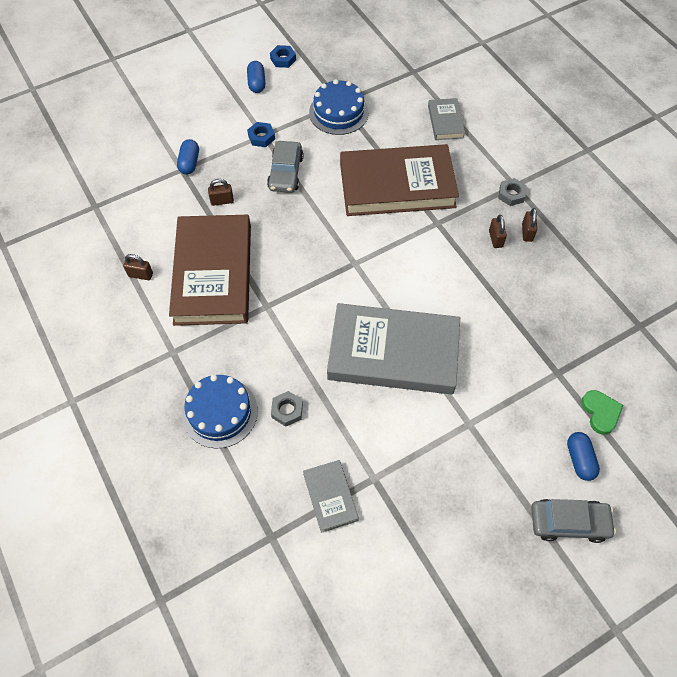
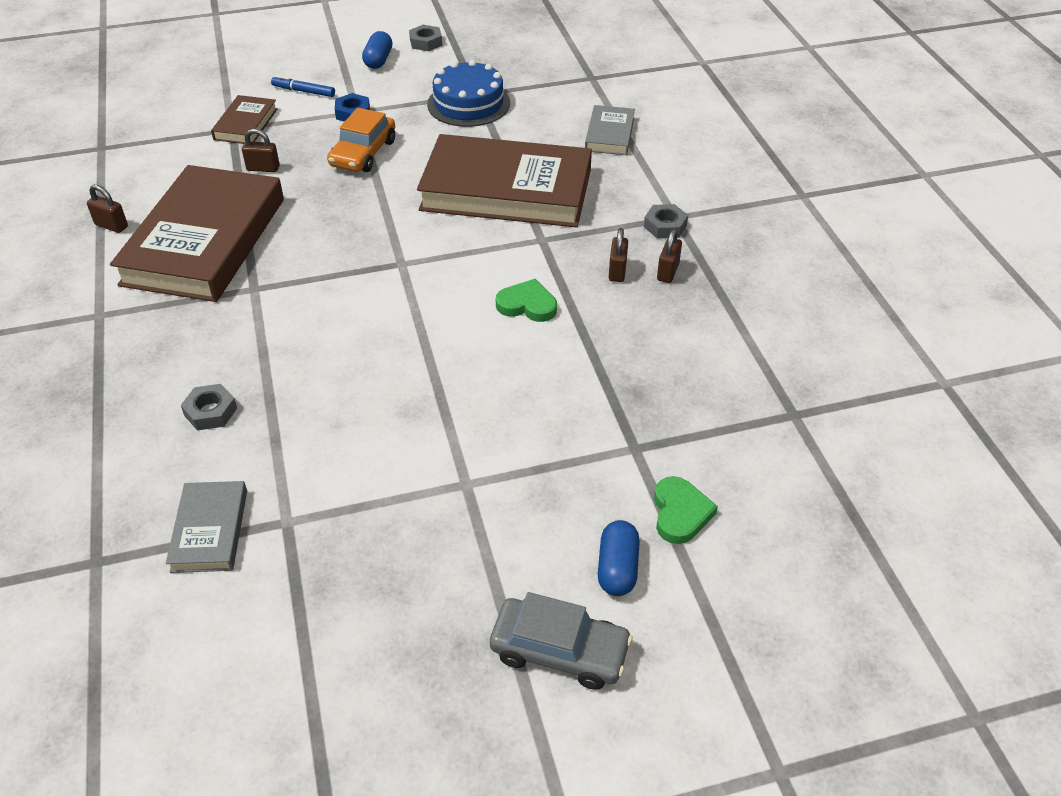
camera: 15 degrees right, 15 degrees down
blue capsule [177,139,199,174] -> brown book [211,95,277,144]
blue cake [182,375,258,449] -> none
grey car [267,141,304,193] -> orange car [327,108,395,172]
blue nut [270,45,296,68] -> grey nut [409,25,442,51]
grey book [327,303,460,395] -> none
none -> blue marker [271,75,335,97]
none -> green heart [496,279,557,322]

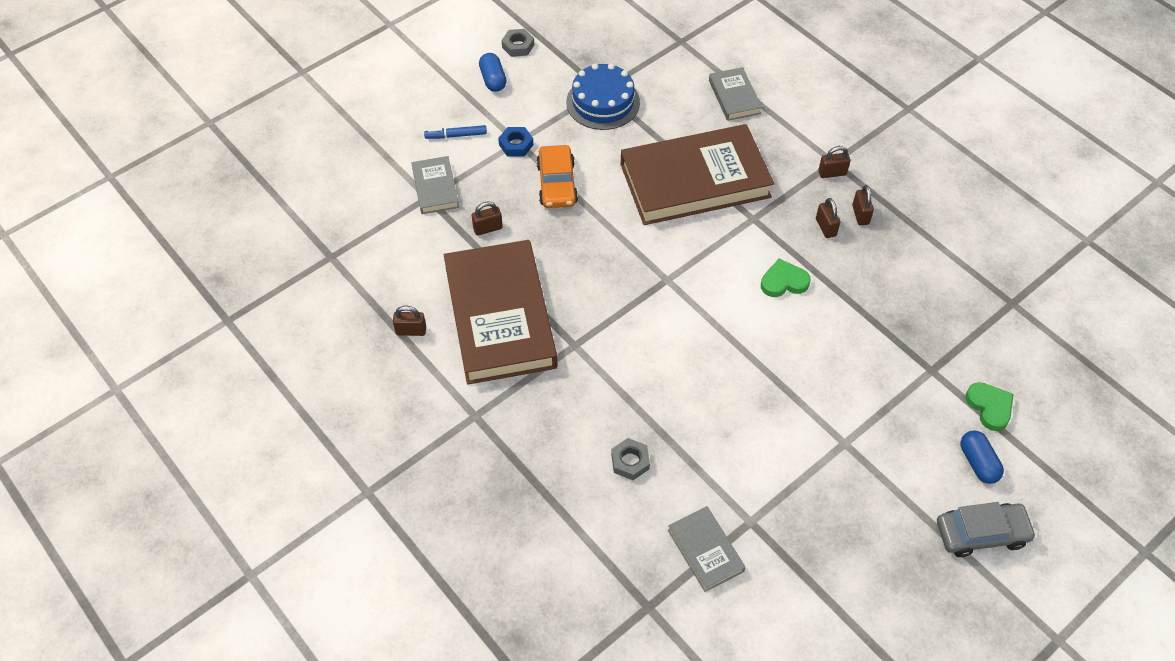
camera: 25 degrees left, 10 degrees up
brown book [211,95,277,144] -> grey book [411,156,459,214]
grey nut [644,204,688,238] -> brown padlock [818,146,850,178]

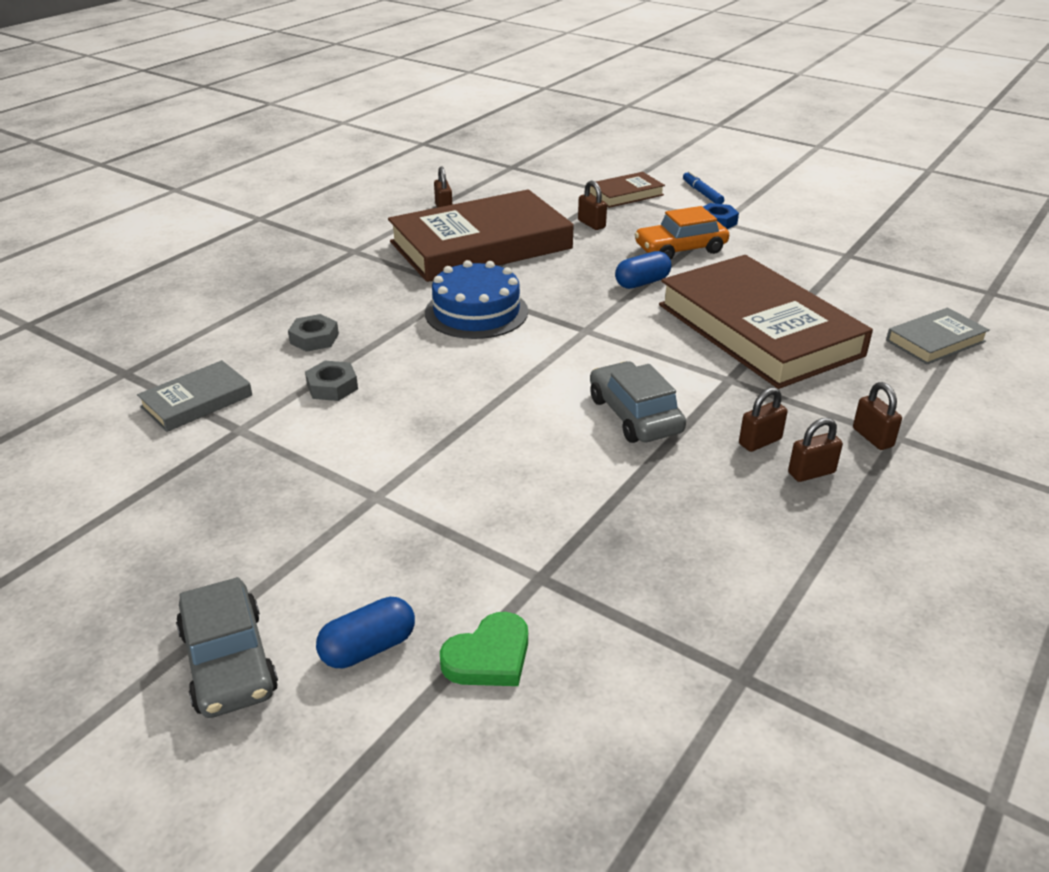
camera: 75 degrees right, 20 degrees down
grey book [411,156,459,214] -> brown book [590,172,665,208]
blue capsule [479,53,506,92] -> blue capsule moved to [615,251,671,289]
grey nut [502,29,534,57] -> grey nut moved to [305,361,358,401]
blue cake [566,63,640,130] -> blue cake moved to [425,260,528,339]
green heart [761,259,811,297] -> grey car [590,361,686,443]

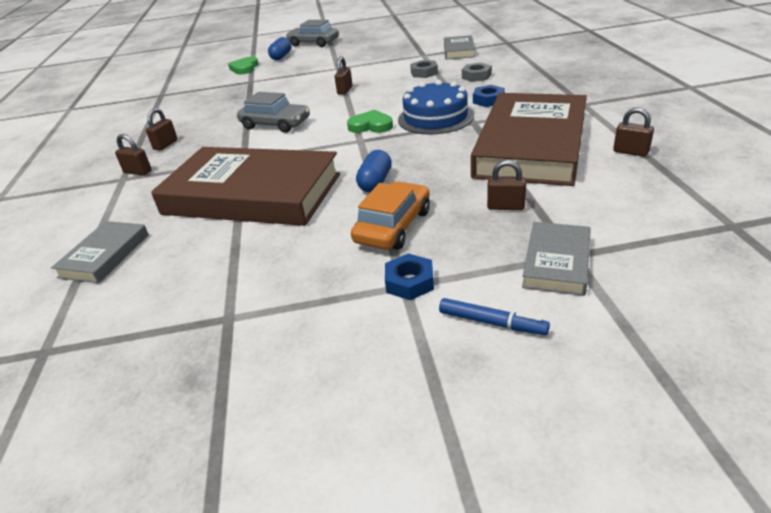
camera: 140 degrees right, 0 degrees up
brown book [590,172,665,208] -> grey book [522,222,591,296]
brown padlock [739,387,788,452] -> brown padlock moved to [335,56,352,94]
none -> green heart [347,110,393,133]
none -> blue nut [473,85,505,107]

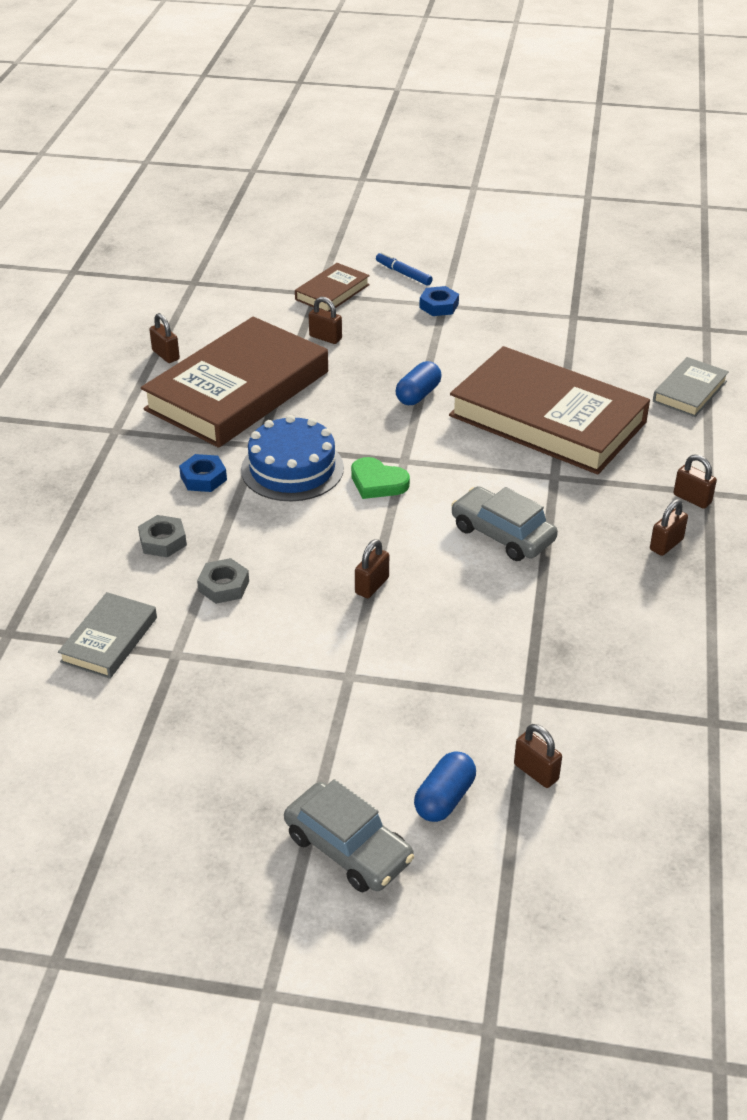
camera: 165 degrees left, 5 degrees up
green heart [228,57,259,74] -> brown padlock [514,724,562,788]
orange car [351,181,430,250] -> none
grey book [522,222,591,296] -> brown book [295,263,370,312]

